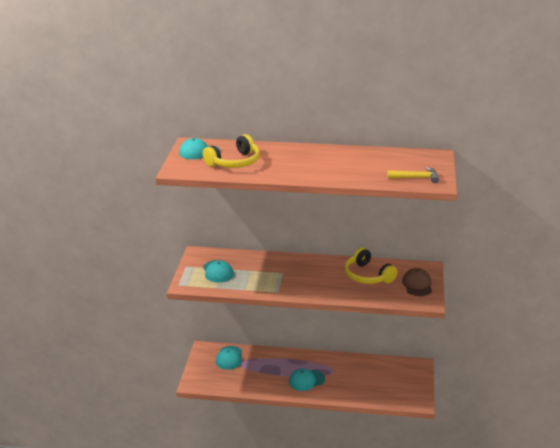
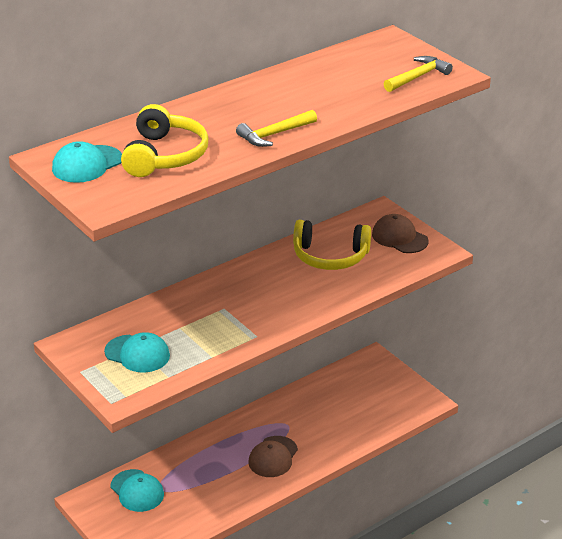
camera: 45 degrees left, 5 degrees up
turquoise cap [289,369,325,391] -> brown cap [248,436,298,477]
none -> yellow hammer [236,110,317,147]

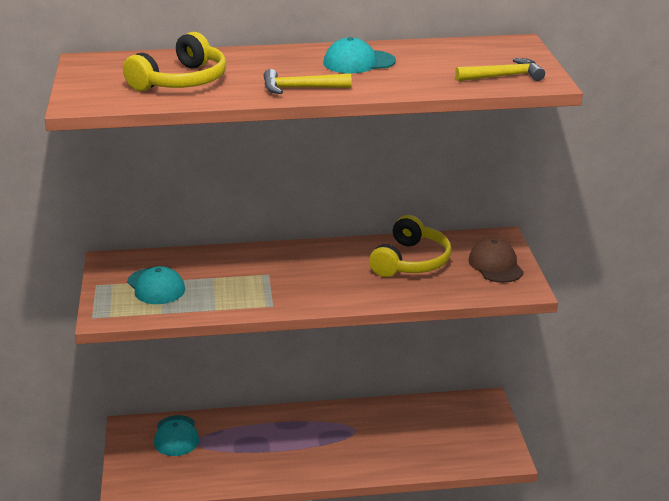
camera: 30 degrees right, 5 degrees down
turquoise cap [52,141,122,183] -> turquoise cap moved to [323,37,396,73]
brown cap [248,436,298,477] -> none
yellow headphones [293,220,371,270] -> yellow headphones turned 105 degrees counterclockwise [369,215,452,277]

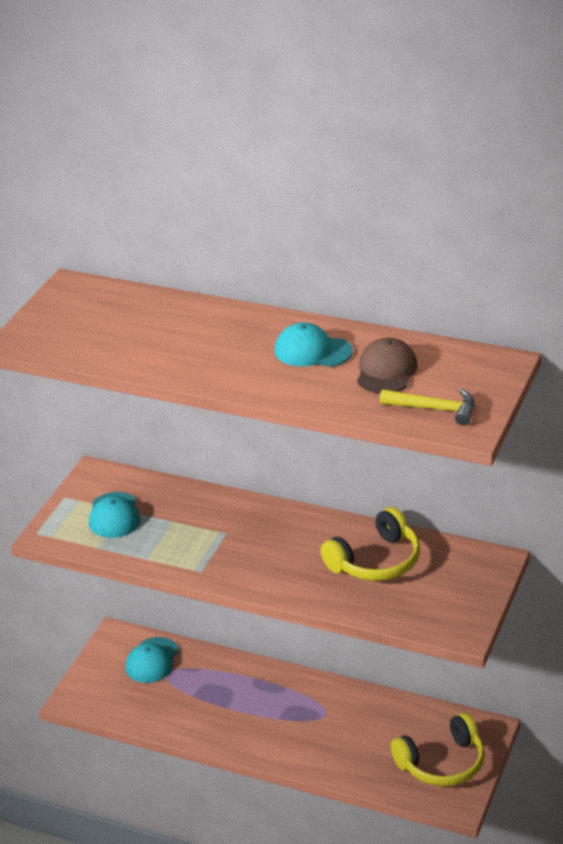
camera: 30 degrees right, 5 degrees up
yellow headphones [123,32,227,91] -> yellow headphones moved to [391,713,485,786]
yellow hammer [264,69,352,94] -> none
brown cap [469,238,524,283] -> brown cap moved to [357,338,418,393]

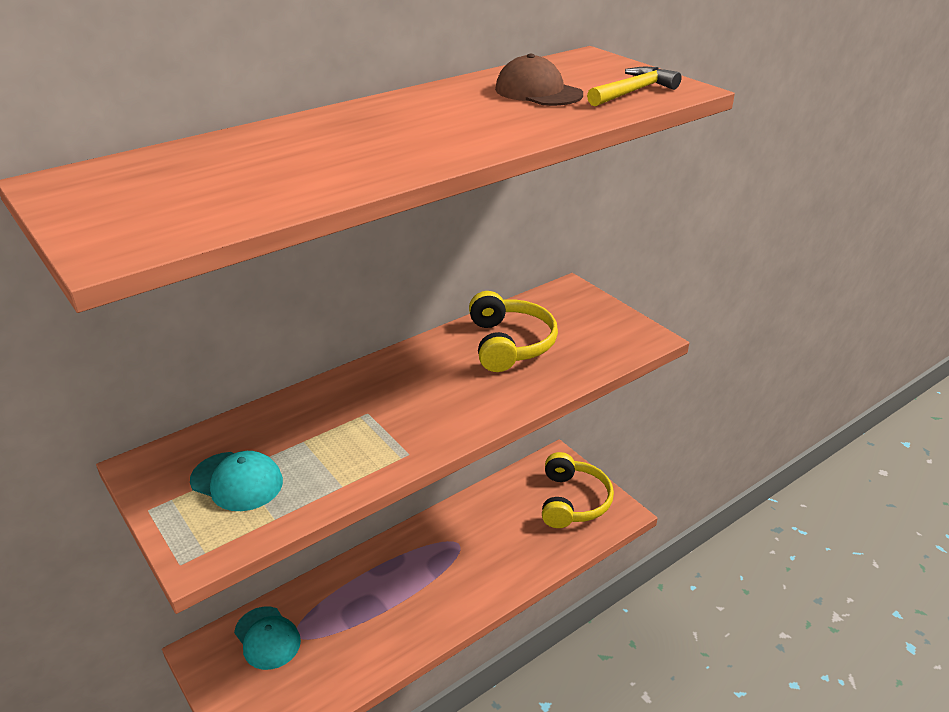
camera: 60 degrees left, 0 degrees up
turquoise cap [274,322,353,367] -> none

